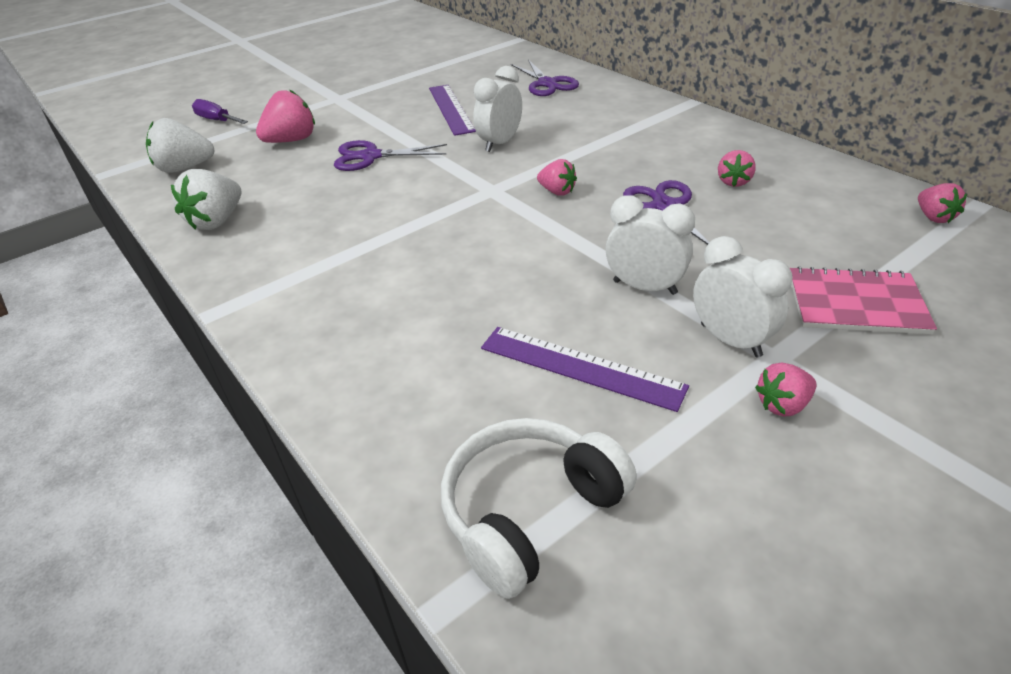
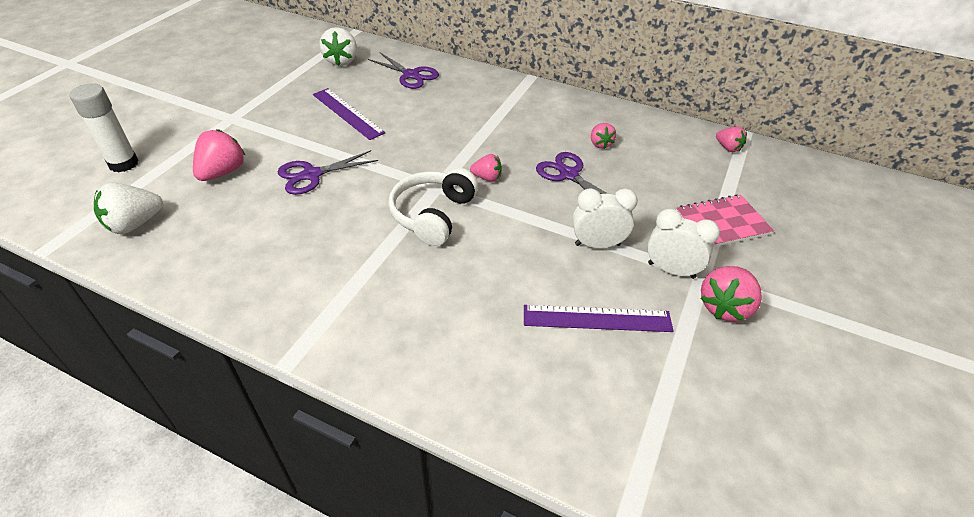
camera: 30 degrees left, 5 degrees up
white strawberry [171,169,241,230] -> white strawberry moved to [319,27,357,66]
purple screwdriver [192,99,248,124] -> white glue stick [70,83,139,172]
white headphones [441,418,637,599] -> white headphones moved to [388,168,478,246]
white clock [473,66,522,152] -> none
pink strawberry [755,363,816,417] -> pink strawberry [700,266,762,322], size x1.66

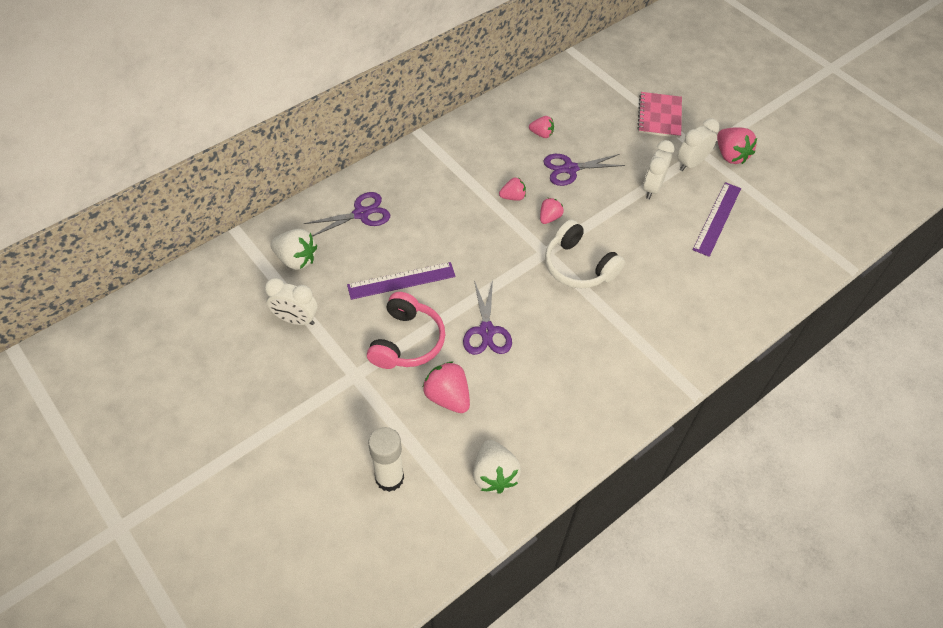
camera: 65 degrees left, 10 degrees up
pink strawberry [716,126,747,152] -> pink strawberry moved to [499,178,526,201]
none -> white clock [265,278,318,325]
none -> pink headphones [367,292,445,369]

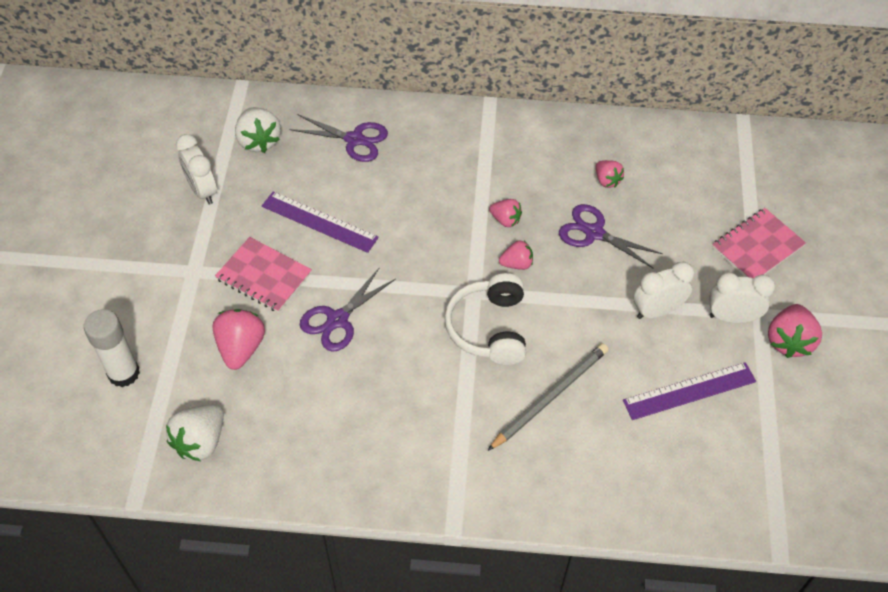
camera: 45 degrees right, 0 degrees up
pink headphones [367,292,445,369] -> pink notebook [215,237,312,313]
none -> grey pencil [487,343,608,451]

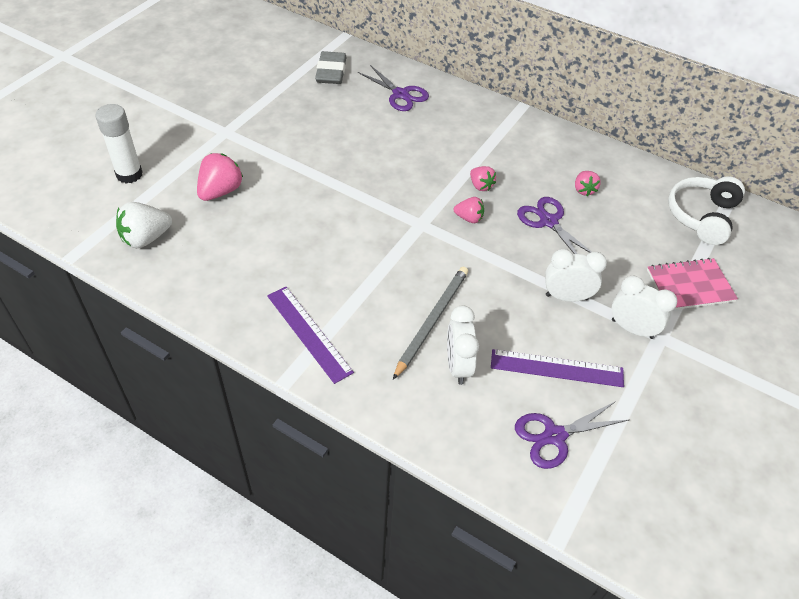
camera: 25 degrees right, 5 degrees down
white clock [176,134,217,205] -> white clock moved to [447,305,479,385]
pink notebook [215,237,312,313] -> none
white strawberry [235,107,281,153] -> grey eraser [315,51,347,84]
purple ruler [262,192,379,253] -> purple ruler moved to [267,287,354,384]
purple scissors [300,267,396,352] -> purple scissors moved to [515,401,629,469]
white headphones [444,273,526,365] -> white headphones moved to [668,176,745,245]
grey pencil [487,343,608,451] -> grey pencil turned 45 degrees counterclockwise [393,267,468,380]
pink strawberry [768,304,822,358] -> none

